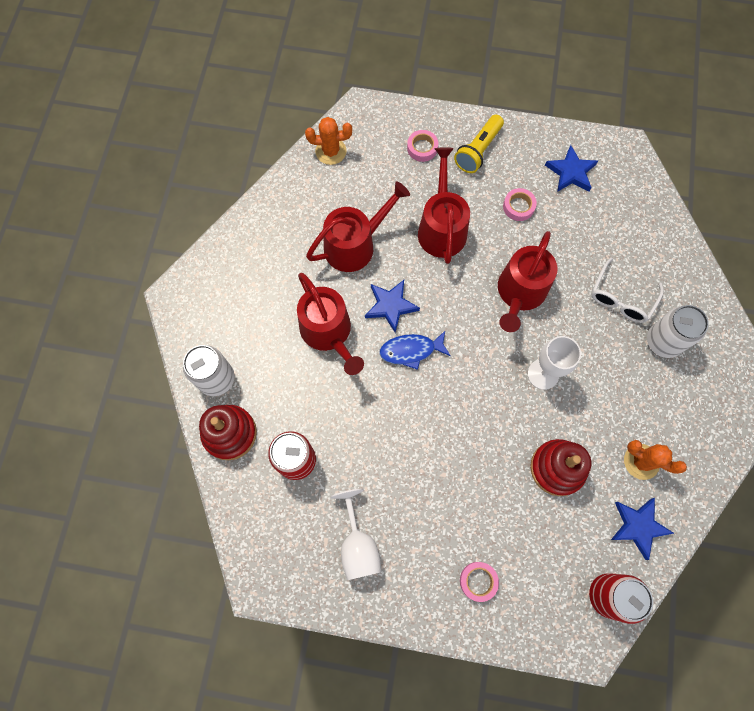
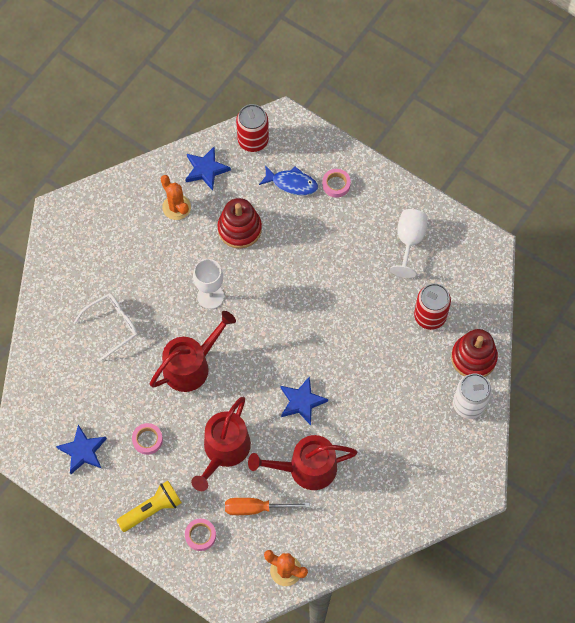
camera: 155 degrees left, 5 degrees down
red watering can [297,273,364,375] -> none
blue fish [379,331,451,370] -> blue fish moved to [259,165,318,195]
white can [647,305,709,358] -> none
none -> orange screwdriver [225,498,310,515]

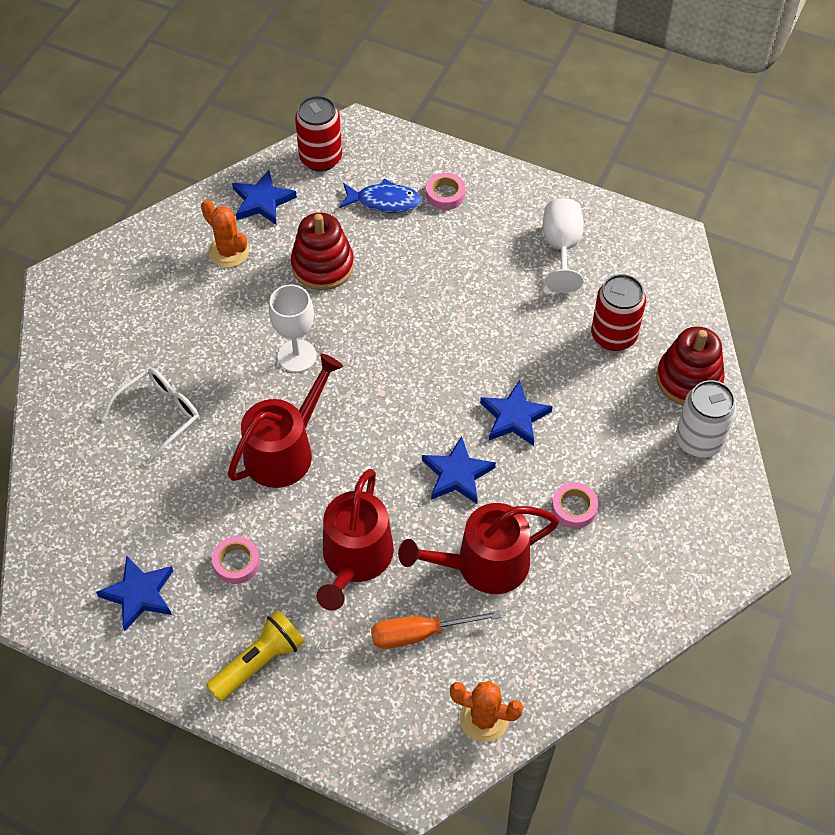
camera: 10 degrees left, 10 degrees down
pink tape [185,519,216,551] -> pink tape moved to [552,482,598,528]
none -> blue star [480,380,553,446]

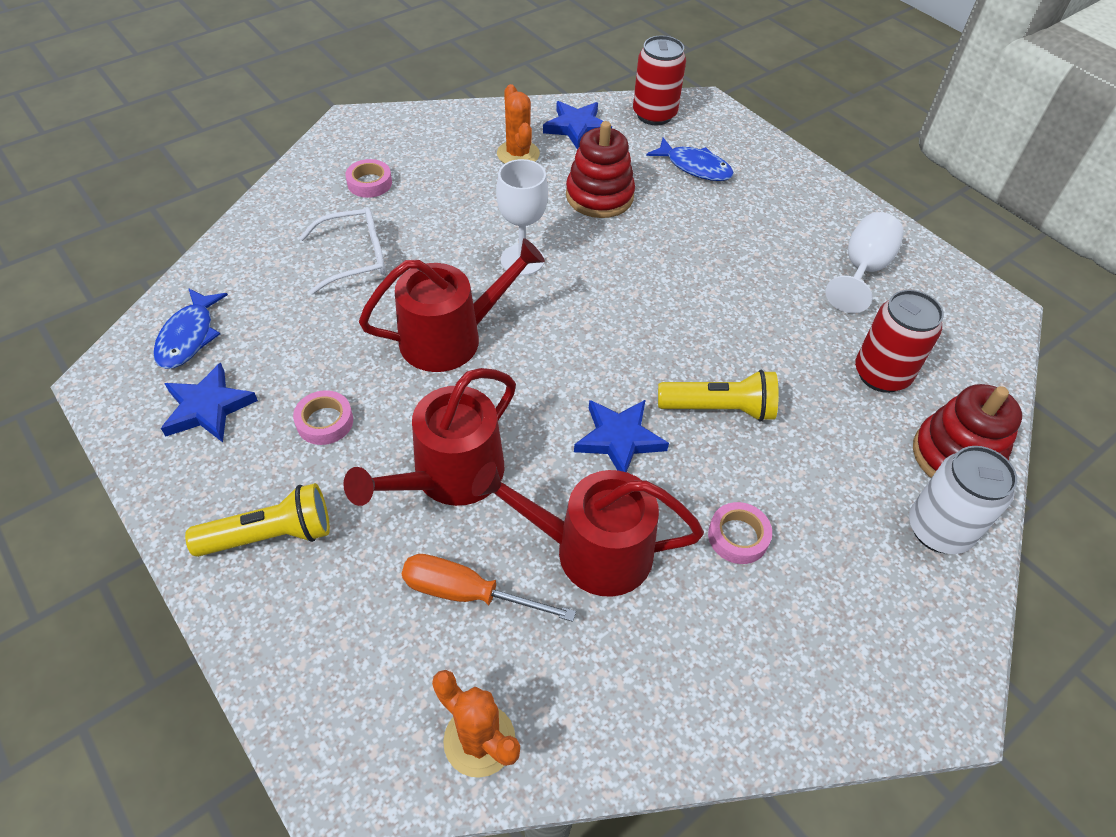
camera: 25 degrees right, 5 degrees down
pink tape [426,173,465,210] -> pink tape moved to [345,159,392,198]
blue star [480,380,553,446] -> yellow flashlight [658,370,779,422]
none -> blue fish [153,288,228,369]

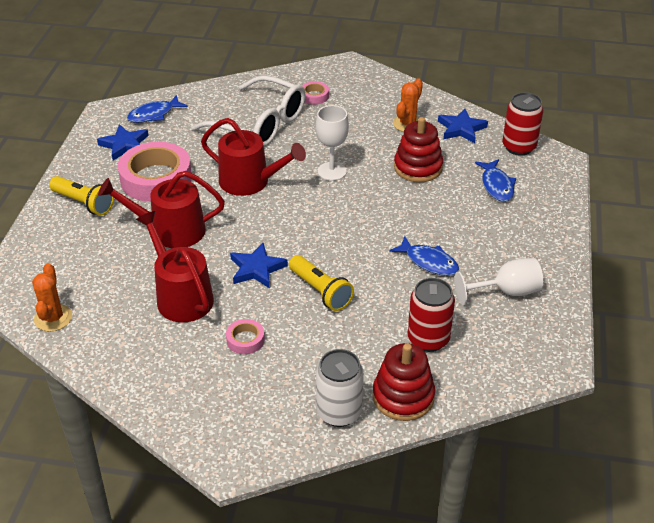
camera: 50 degrees right, 10 degrees down
pink tape [293,390,353,445] -> pink tape [118,142,192,202], size x2.22
white glasses [299,207,386,295] -> white glasses [191,75,305,147], size x1.71
orange screwdriver [402,554,576,622] -> none
none -> blue fish [389,236,459,276]

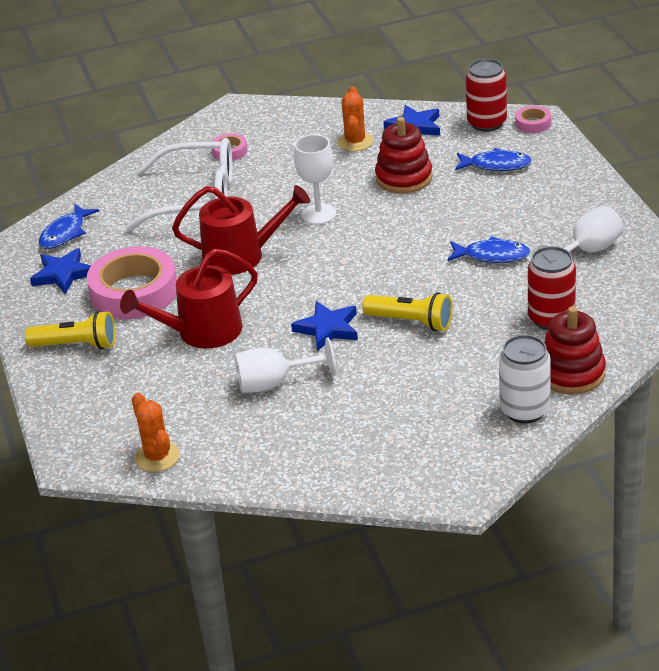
camera: 25 degrees left, 5 degrees down
red watering can [136,211,214,322] -> white goblet [235,337,336,393]
pink tape [226,319,265,354] -> pink tape moved to [515,106,551,133]
blue fish [475,159,516,202] -> blue fish turned 45 degrees counterclockwise [455,148,532,171]

